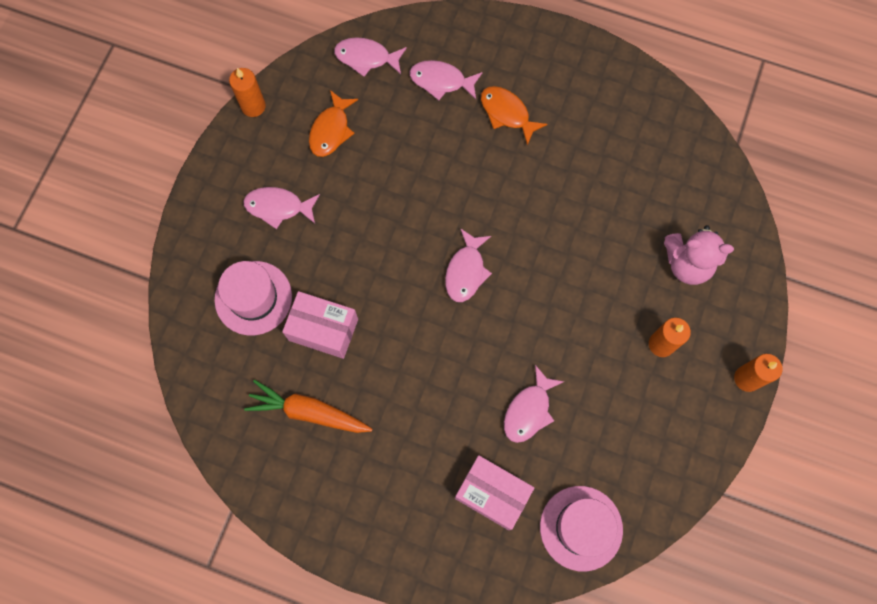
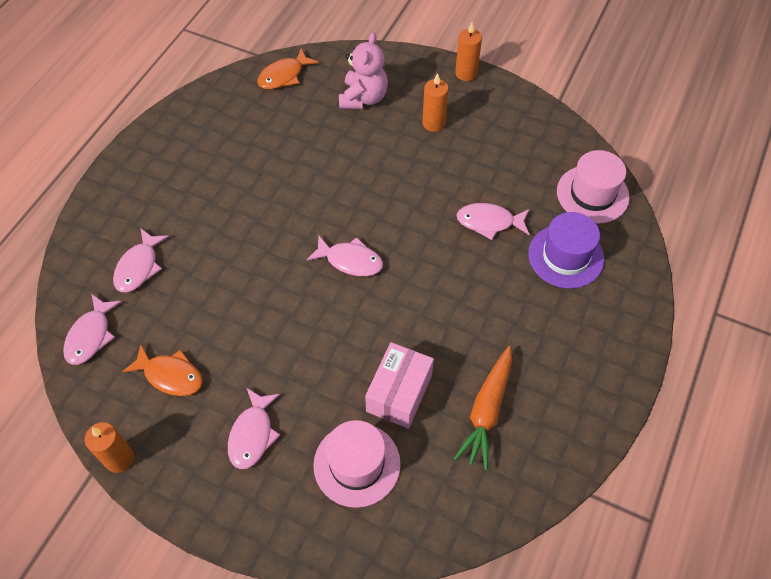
camera: 85 degrees left, 15 degrees down
pink box [455,455,534,530] -> purple hat [528,212,604,289]
orange fish [481,86,548,145] -> orange fish moved to [257,48,319,89]
pink fish [504,365,564,443] -> pink fish turned 150 degrees clockwise [456,203,530,240]

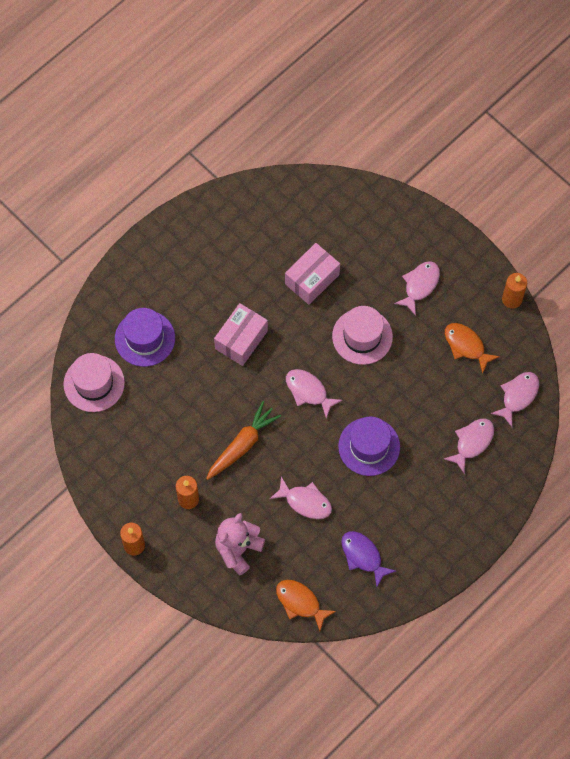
camera: 160 degrees left, 10 degrees up
orange fish [257,48,319,89] -> orange fish turned 120 degrees counterclockwise [276,580,336,631]
pink hat [313,420,401,508] -> pink hat moved to [332,306,393,365]
orange carrot [454,346,512,470] -> orange carrot moved to [206,401,281,480]
pink fish [456,203,530,240] -> pink fish moved to [270,477,332,519]
none -> pink box [214,303,268,366]
none -> purple hat [338,416,400,476]
none -> purple fish [341,531,396,587]

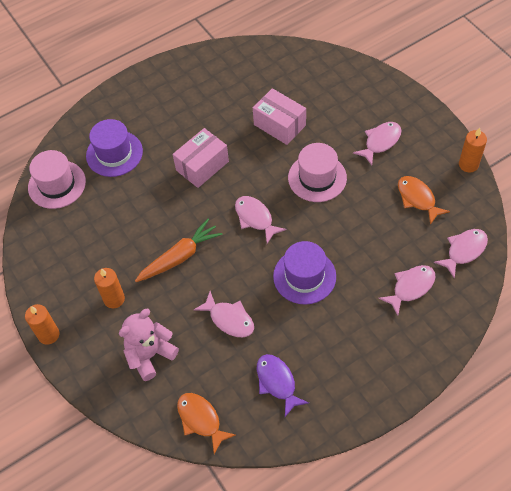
camera: 15 degrees right, 10 degrees down
pink box [285,243,340,305] -> pink box turned 75 degrees clockwise [253,88,306,145]

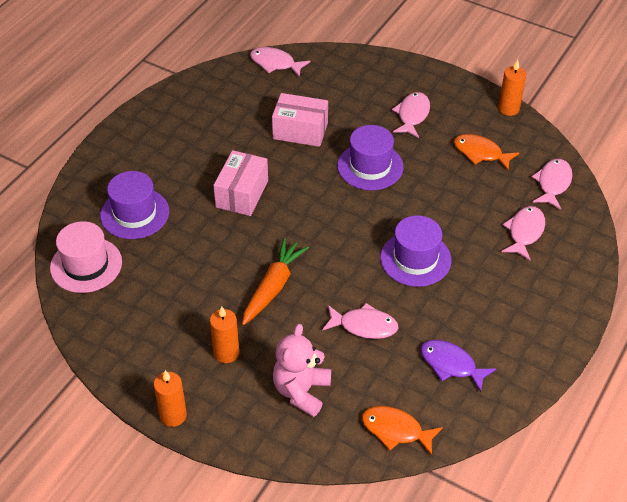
camera: 30 degrees left, 10 degrees down
pink fish [235,196,286,244] -> pink fish moved to [250,47,310,77]
pink hat [288,143,347,202] -> purple hat [337,125,404,190]

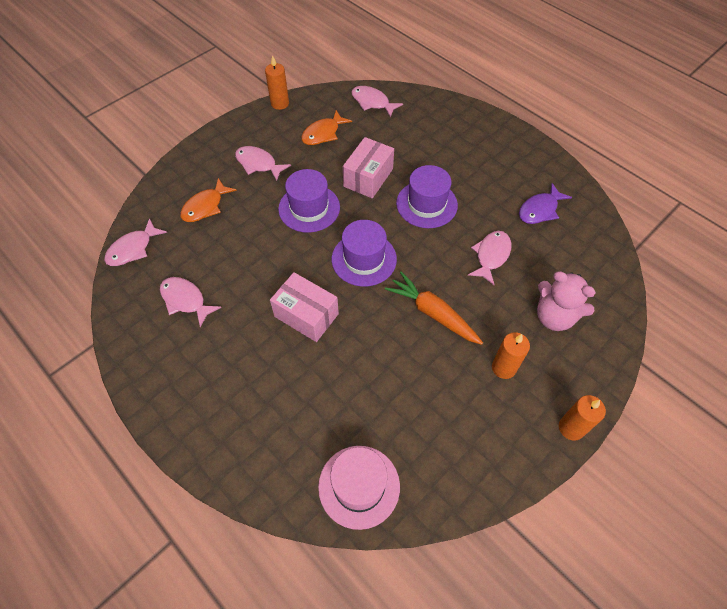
camera: 75 degrees left, 10 degrees up
purple hat [100,171,169,239] -> purple hat moved to [332,220,397,287]
pink box [272,93,328,147] -> pink box moved to [343,137,394,198]
orange fish [362,406,443,455] -> orange fish moved to [180,178,237,222]
pink fish [502,206,545,260] -> pink fish moved to [160,277,221,328]

